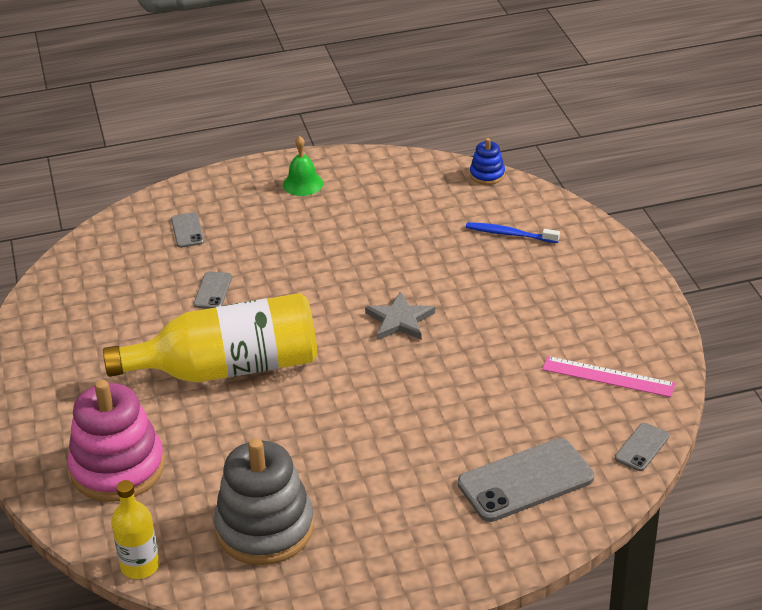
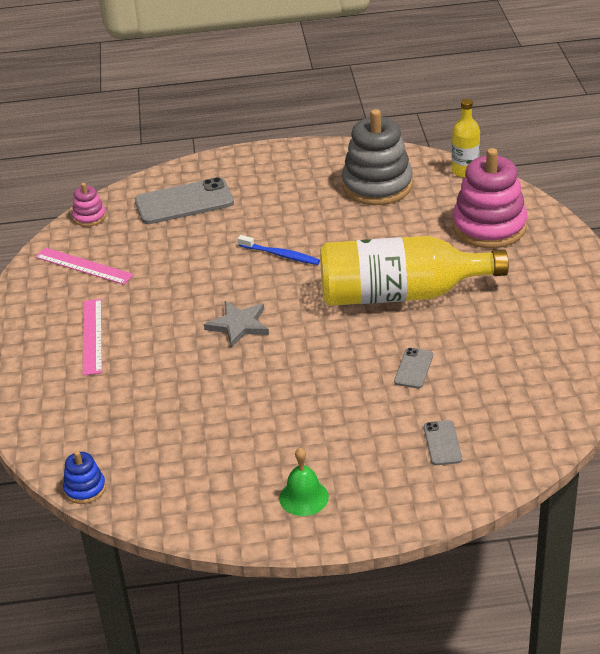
camera: 170 degrees left, 0 degrees up
blue toothbrush [466,222,560,243] -> blue toothbrush moved to [238,235,320,265]
grey phone [615,423,669,471] -> pink stacking toy [72,183,106,227]
none -> pink ruler [83,299,102,375]

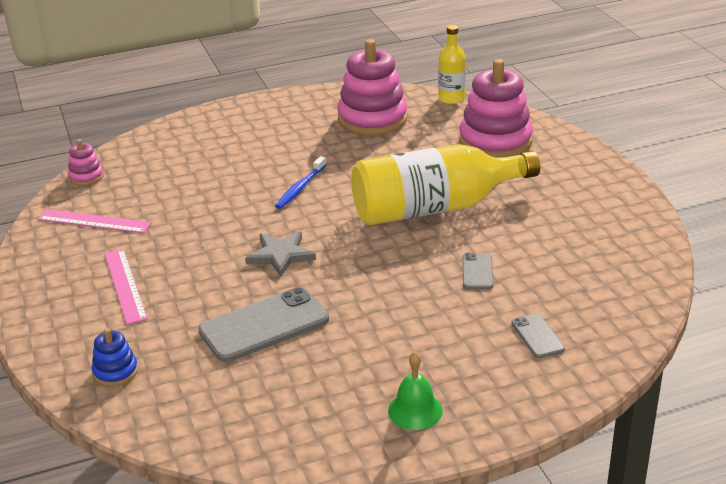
camera: 15 degrees left, 5 degrees down
blue stacking toy [63,451,106,504] -> blue stacking toy moved to [92,328,138,387]
grey phone [135,177,234,224] -> grey phone moved to [198,287,329,362]
blue toothbrush [238,235,320,265] -> blue toothbrush turned 105 degrees clockwise [275,156,327,209]
grey stacking toy [342,109,413,205] -> pink stacking toy [337,39,407,136]

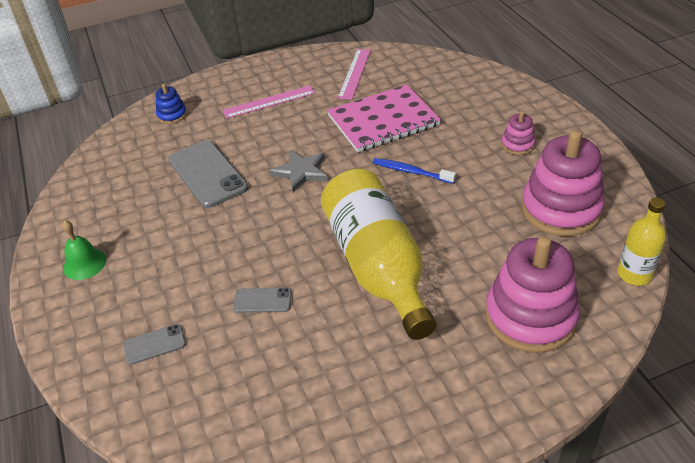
camera: 90 degrees right, 10 degrees up
pink stacking toy [68,139,104,186] -> pink stacking toy moved to [501,111,536,155]
none -> pink notebook [327,85,441,152]

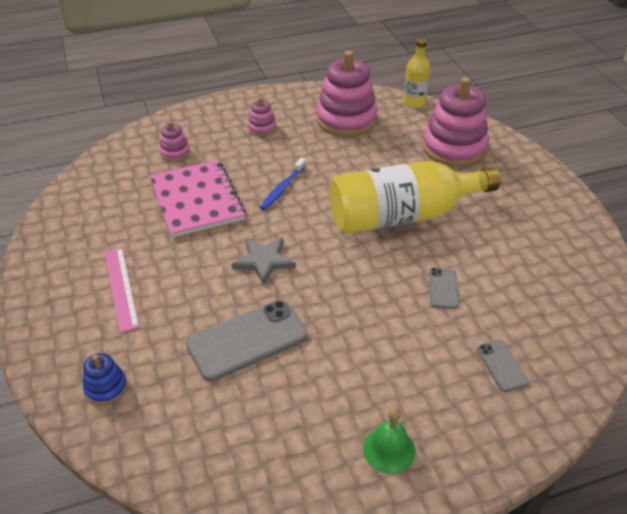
camera: 90 degrees left, 0 degrees up
pink ruler [338,49,371,100] -> none
none -> pink stacking toy [159,121,190,162]

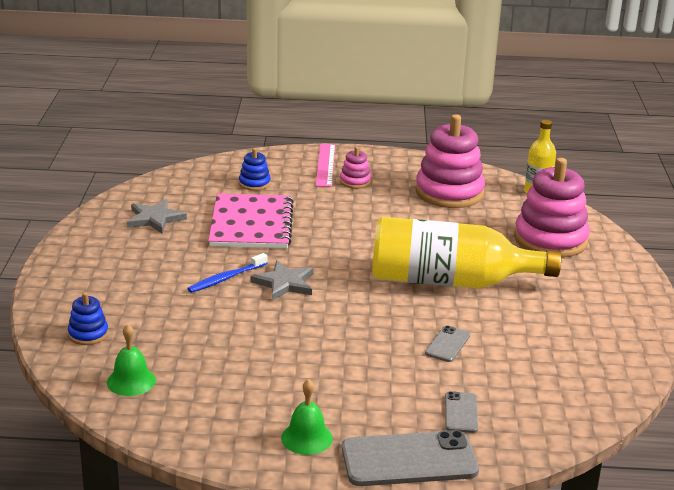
camera: 20 degrees right, 15 degrees down
pink ruler [104,247,140,333] -> pink ruler moved to [316,144,335,187]
pink stacking toy [159,121,190,162] -> blue stacking toy [239,148,271,191]
grey phone [186,300,307,381] -> grey phone moved to [342,430,479,486]
blue toothbrush [260,158,306,210] -> blue toothbrush moved to [187,253,267,293]
none -> green bell [107,324,156,396]
none -> grey star [127,199,187,233]

